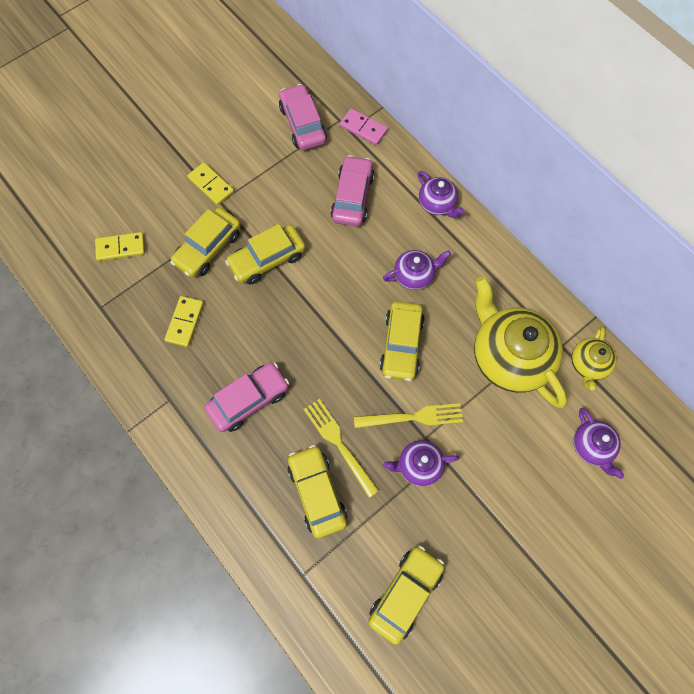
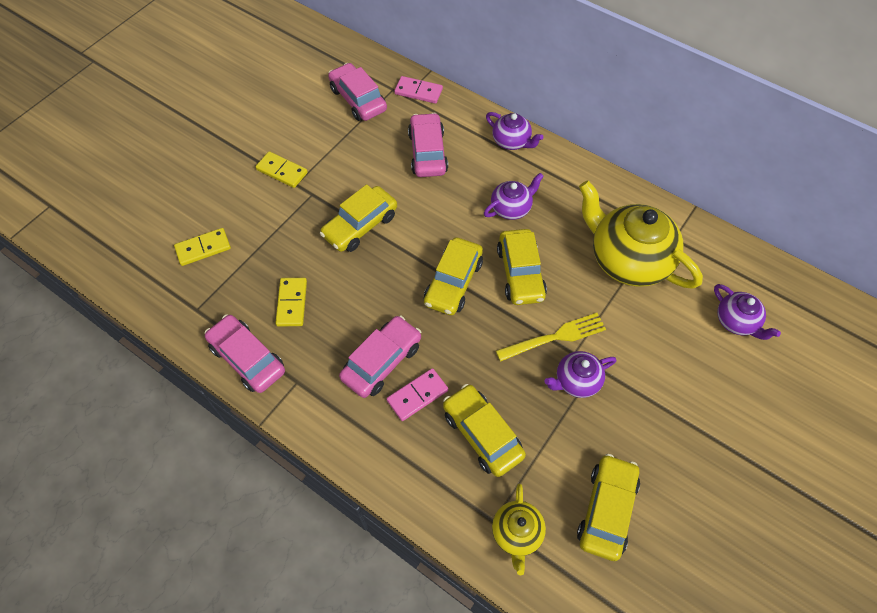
camera: 15 degrees left, 10 degrees down
yellow car [170,207,241,278] -> yellow car moved to [424,237,483,315]
yellow fork [304,399,379,498] -> none
yellow teapot [571,326,617,390] -> yellow teapot moved to [492,484,546,575]
none -> pink car [205,314,285,393]
none -> pink domino [387,368,448,421]

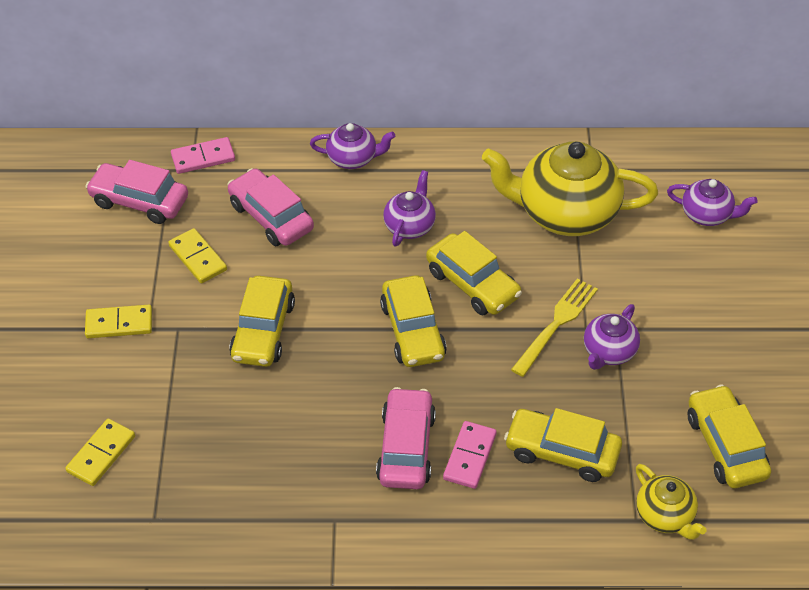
camera: 35 degrees left, 10 degrees down
pink car [205,314,285,393] -> none
yellow domino [275,278,307,327] -> yellow domino moved to [168,228,227,283]

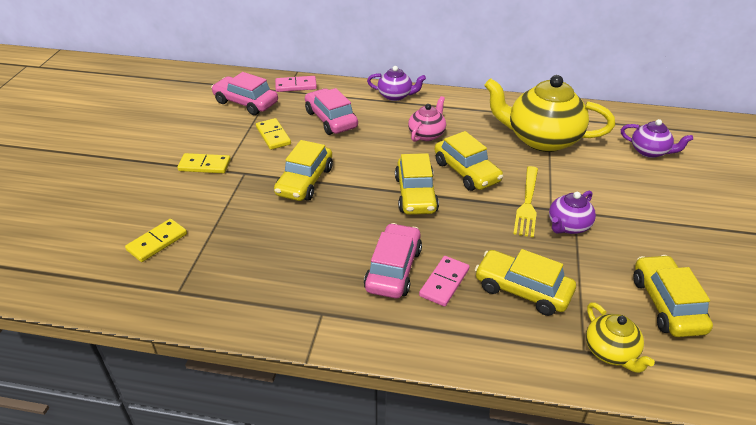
camera: 10 degrees right, 10 degrees down
purple teapot [383,170,436,247] -> pink teapot [408,96,446,142]
yellow fork [511,279,598,377] -> yellow fork turned 150 degrees clockwise [513,166,538,238]

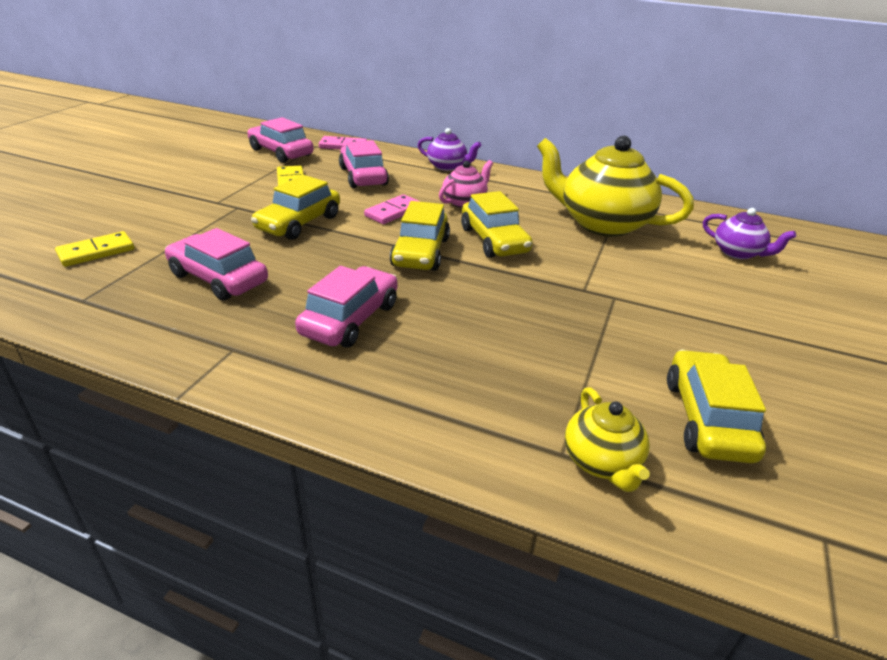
camera: 10 degrees right, 5 degrees down
yellow domino [177,153,231,173] -> none
pink domino [419,256,469,307] -> pink domino moved to [364,194,421,224]
yellow car [475,249,576,316] -> none
yellow fork [513,166,538,238] -> none
purple teapot [549,190,596,234] -> none
none -> pink car [165,228,268,301]

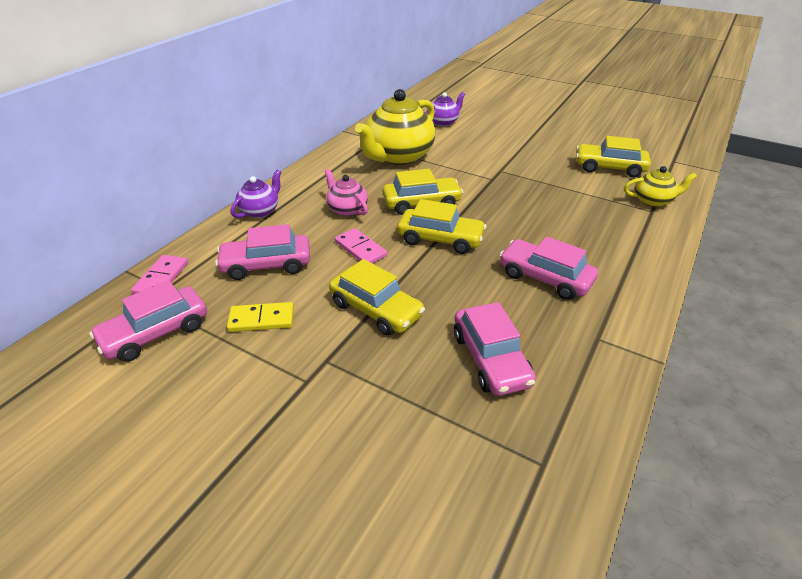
camera: 80 degrees left, 5 degrees up
yellow domino [55,231,134,267] -> none
pink car [165,228,268,301] -> pink car turned 60 degrees counterclockwise [454,302,536,396]

